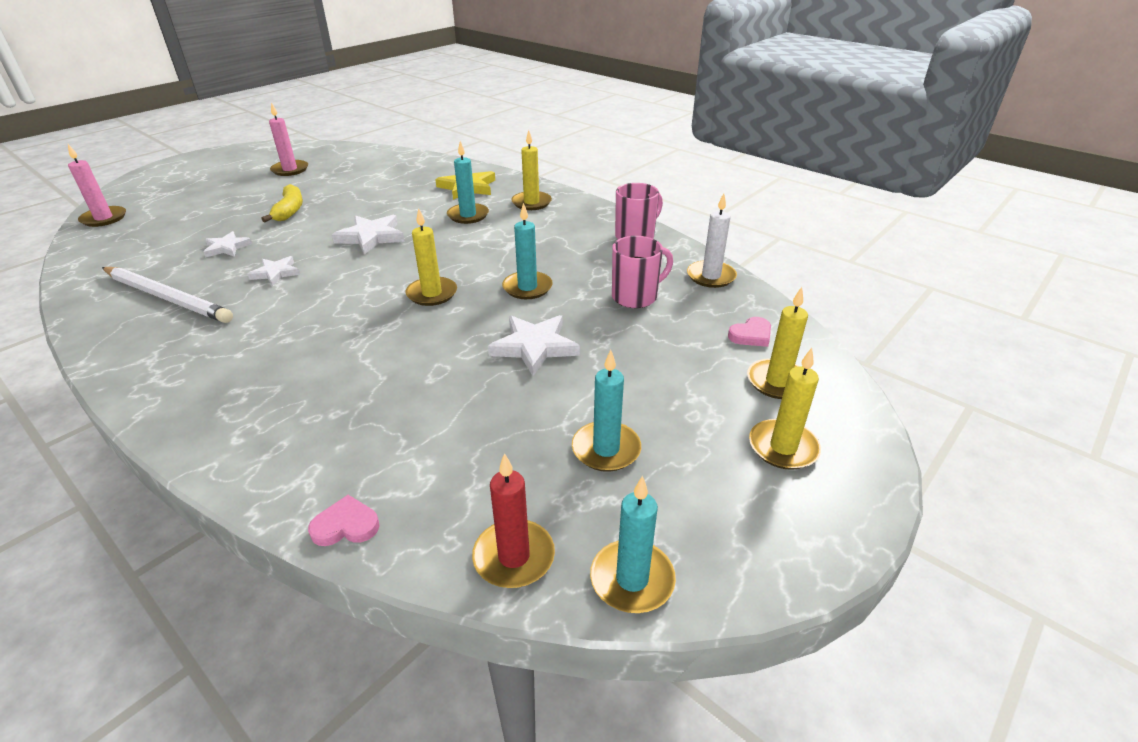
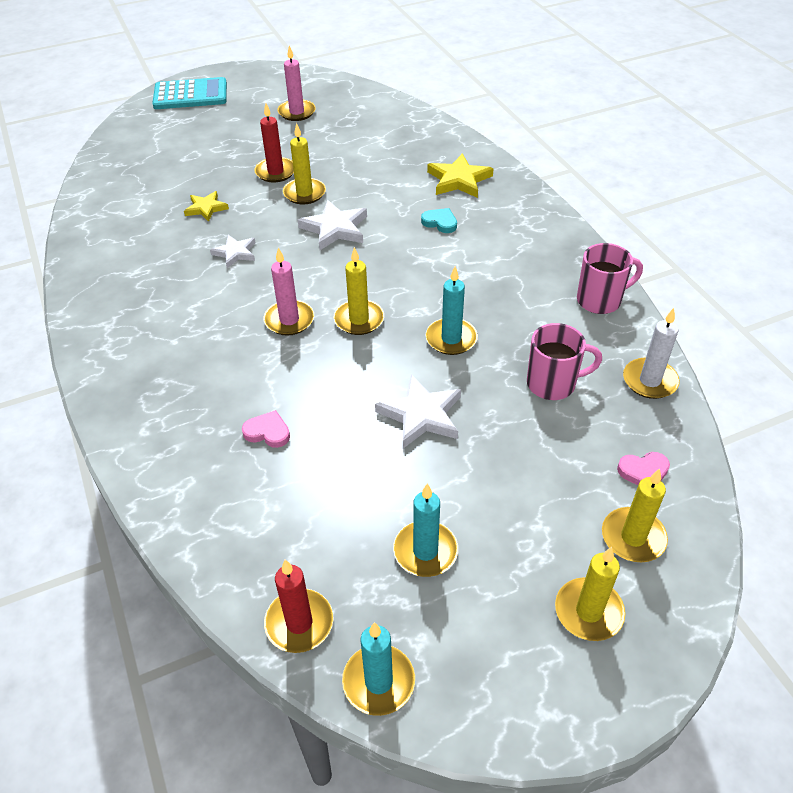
camera: 25 degrees right, 10 degrees up
pink candle [68,144,126,227] -> pink candle moved to [264,248,314,336]
white pencil [102,267,233,323] -> none
white star [203,231,252,257] -> yellow star [184,191,229,222]
yellow banana [262,184,303,222] -> red candle [254,103,294,182]
pink heart [308,495,380,546] -> pink heart moved to [242,410,290,448]
turquoise candle [447,141,489,224] -> turquoise heart [421,208,457,233]
yellow candle [511,130,552,210] -> yellow candle moved to [283,123,326,204]
none -> turquoise calculator [152,77,227,109]

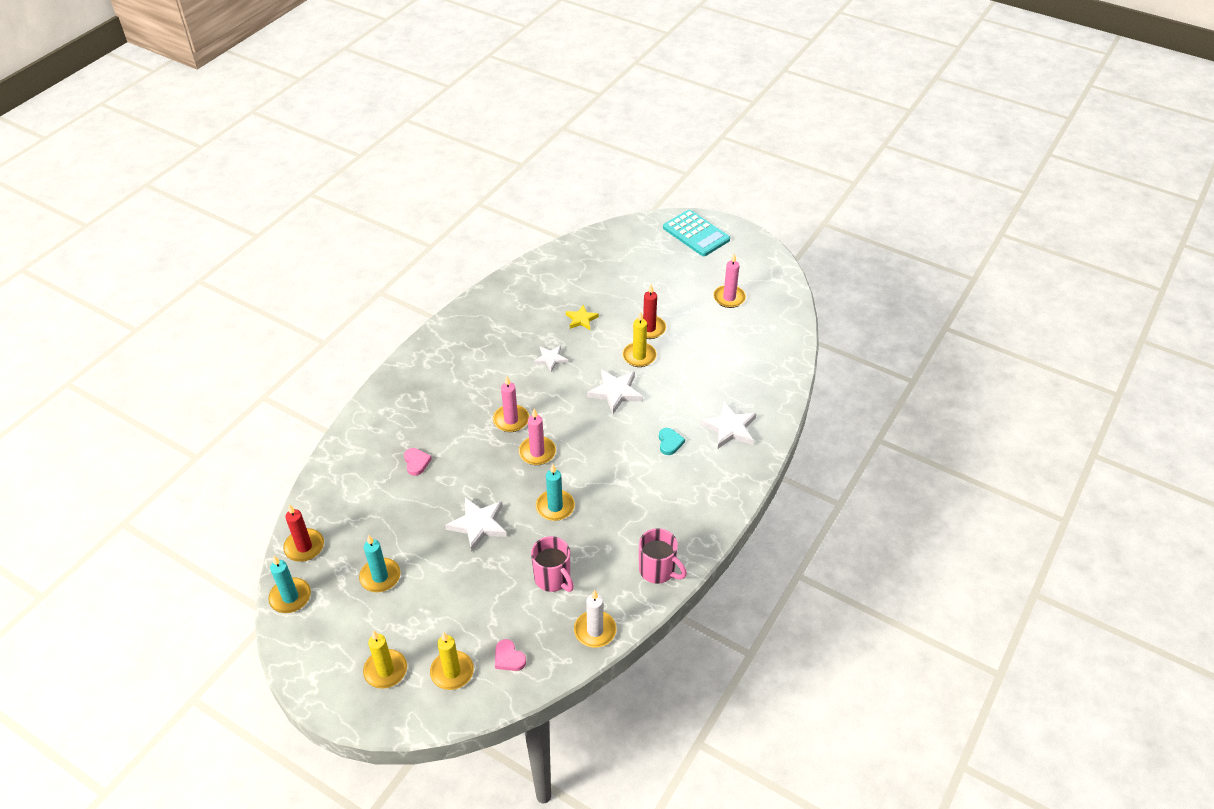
camera: 55 degrees right, 0 degrees up
yellow candle [334,247,384,335] -> pink candle [519,409,556,465]
yellow star [427,153,494,198] -> white star [700,401,757,449]

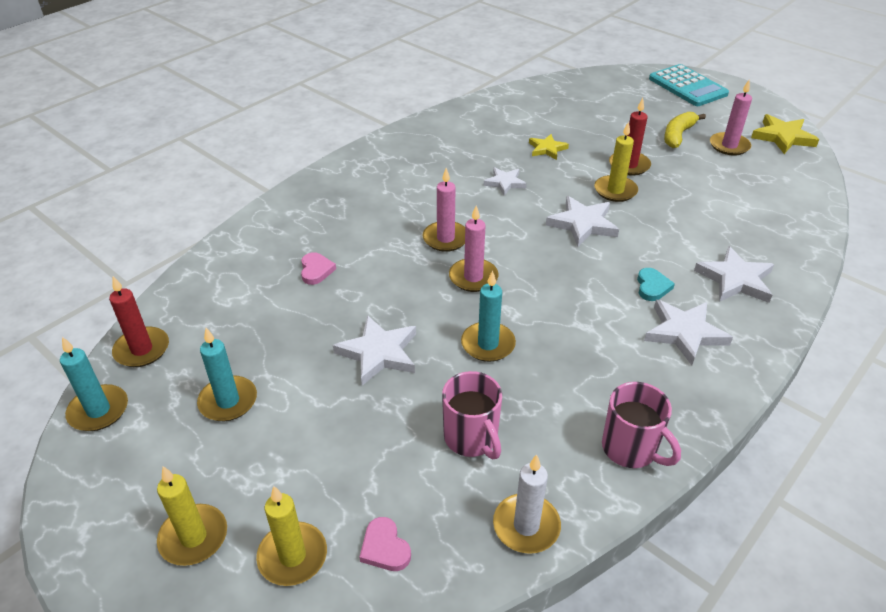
camera: 10 degrees right, 5 degrees down
none -> white star [644,300,733,365]
none -> yellow banana [664,112,706,148]
none -> yellow star [751,114,819,154]

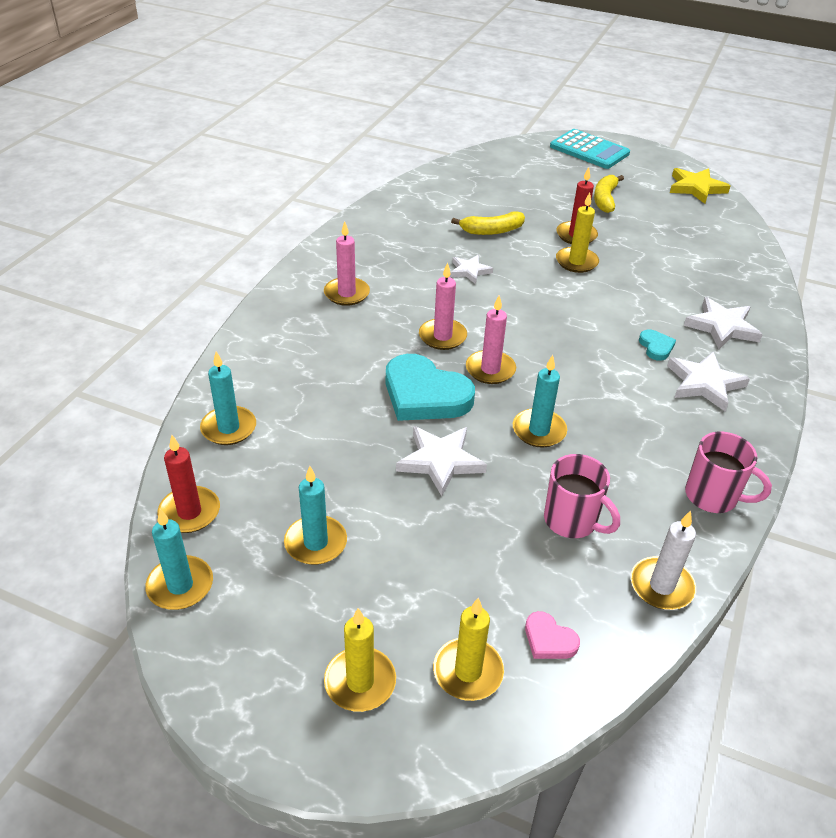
camera: 20 degrees left, 0 degrees up
pink heart [301,252,336,285] -> none
yellow star [529,134,569,160] -> yellow banana [451,212,525,235]
white star [546,196,619,247] -> none
pink candle [710,80,752,156] -> pink candle moved to [324,221,370,306]
none -> turquoise candle [200,351,256,445]
none -> turquoise heart [386,354,475,421]

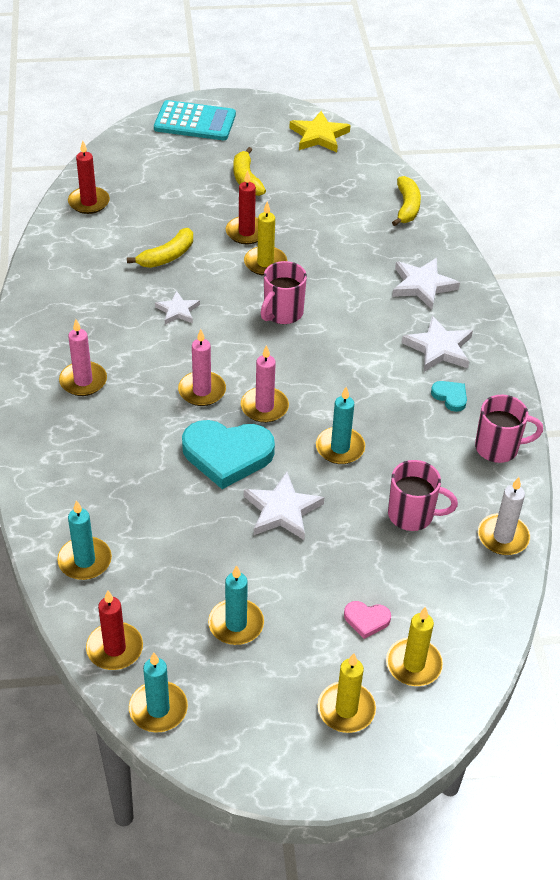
camera: 30 degrees left, 5 degrees up
pink heart [525,611,580,659] -> pink heart moved to [344,601,391,639]
turquoise heart [639,329,676,361] -> turquoise heart moved to [431,381,467,412]
none -> red candle [68,141,110,214]
none -> pink mug [261,261,307,324]
none -> yellow banana [392,176,421,226]

